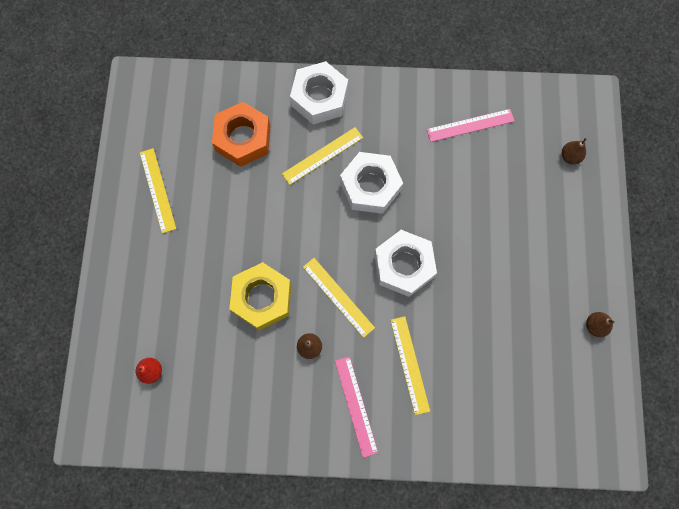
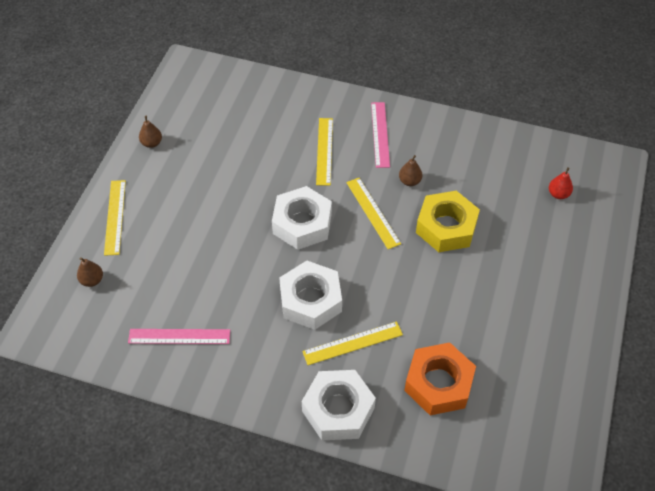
camera: 165 degrees left, 20 degrees down
yellow ruler [140,148,176,234] -> yellow ruler moved to [104,180,126,256]

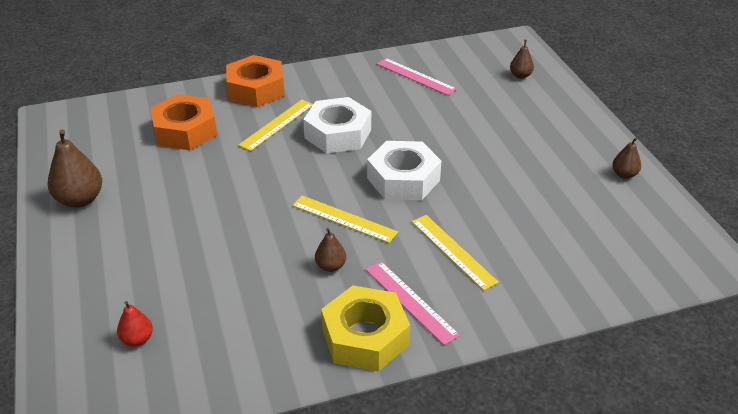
camera: 145 degrees right, 15 degrees down
yellow ruler [104,180,126,256] -> none
pink ruler [128,329,230,344] -> pink ruler turned 75 degrees clockwise [377,58,457,95]
white nut [302,370,376,440] -> orange nut [226,55,285,107]
yellow nut [416,191,480,252] -> yellow nut moved to [321,285,410,372]
none -> brown pear [47,130,102,208]

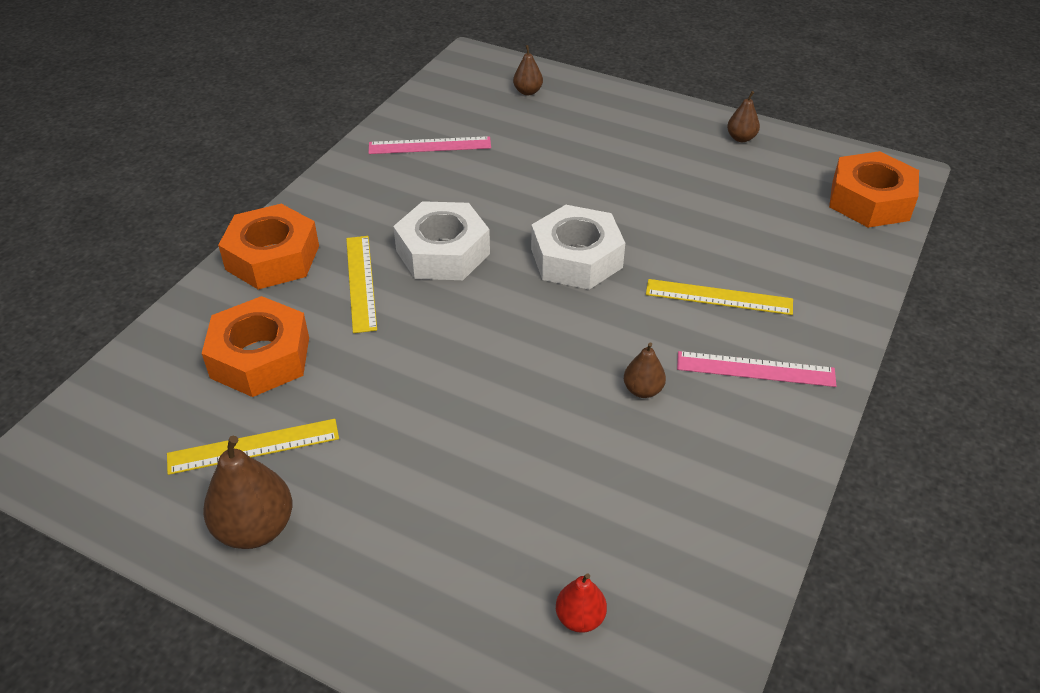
camera: 45 degrees left, 5 degrees up
yellow ruler [292,195,398,243] -> yellow ruler moved to [167,419,339,475]
yellow nut [321,285,410,372] -> none
none -> orange nut [829,151,919,228]

